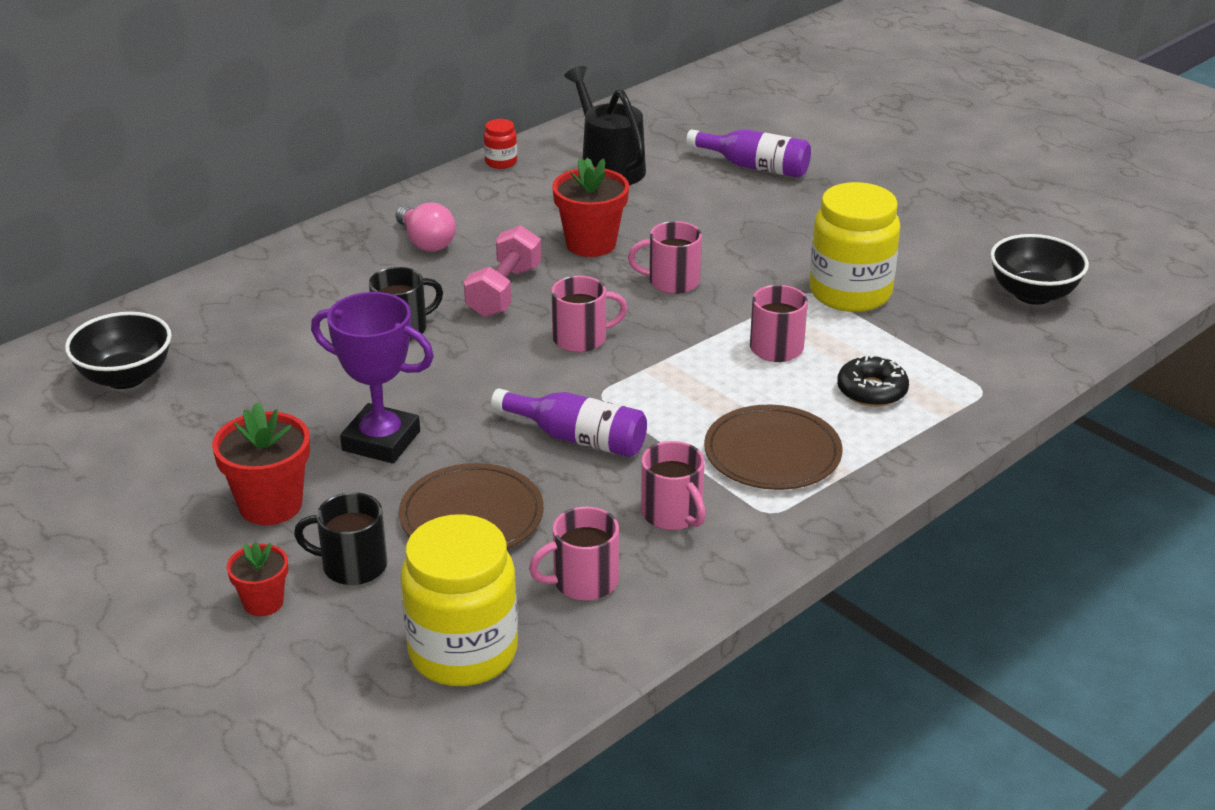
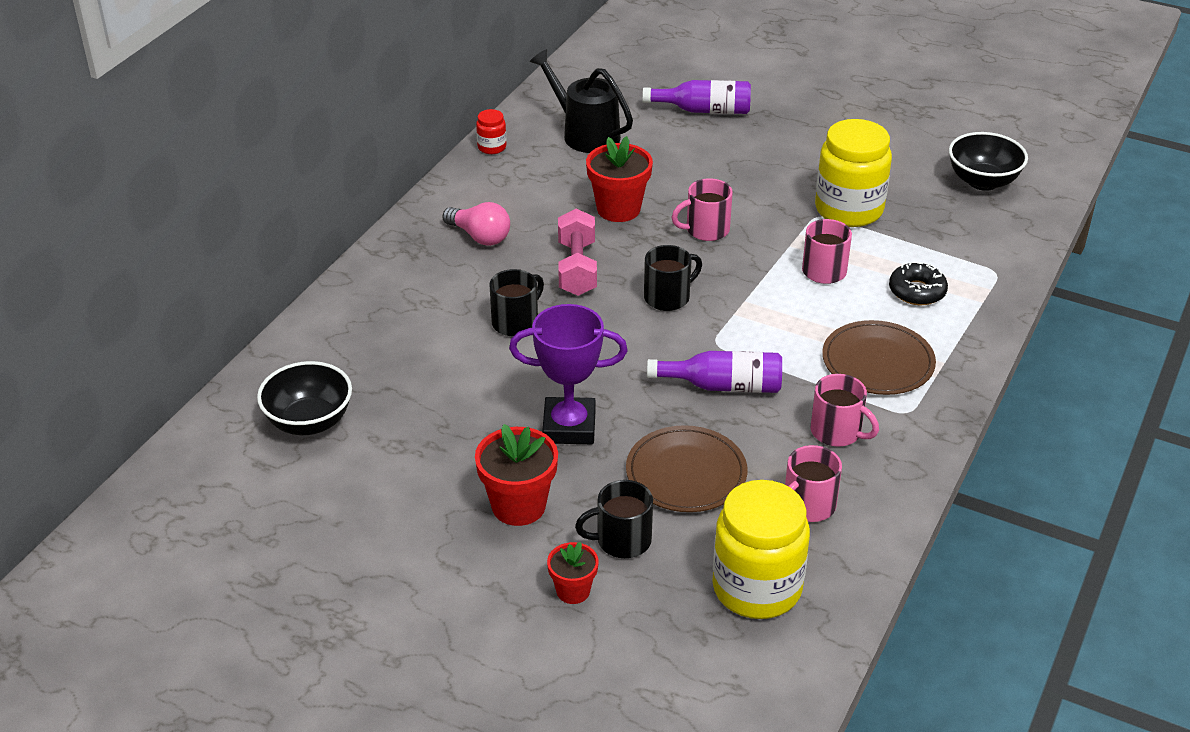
camera: 20 degrees left, 5 degrees up
pink mug [551,276,628,352] -> black mug [644,245,702,311]

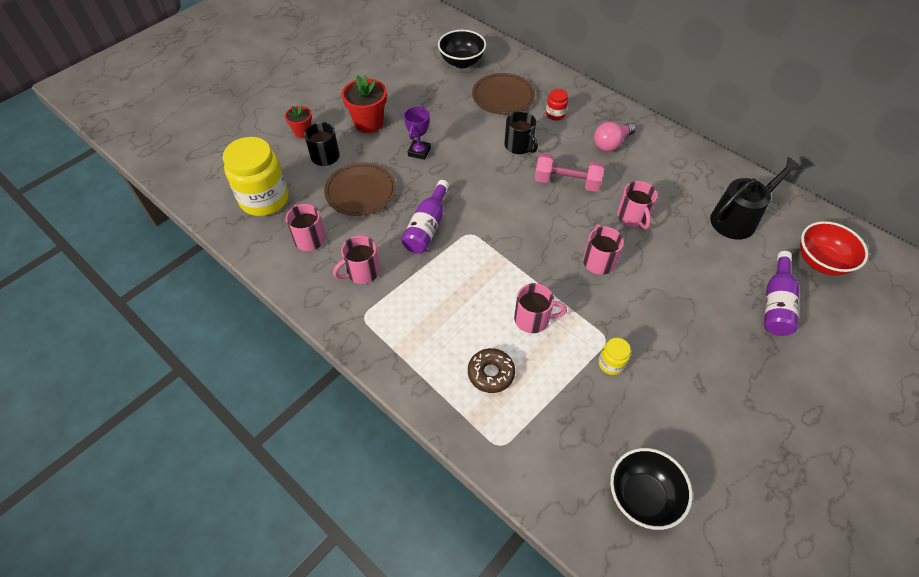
camera: 105 degrees right, 15 degrees up
red jar [476,109,506,154] -> red jar moved to [546,89,568,121]
purple trophy [509,304,628,444] -> purple trophy [404,106,431,160], size x0.62
red flower pot [586,136,653,222] -> pink mug [617,181,657,229]
black mug [644,245,702,311] -> none
yellow jar [815,119,892,227] -> yellow jar [599,338,631,375], size x0.44
brown plate [822,320,936,395] -> brown plate moved to [472,73,535,115]
black donut [889,262,948,305] -> brown donut [468,348,515,393]
none -> red bowl [800,221,868,276]

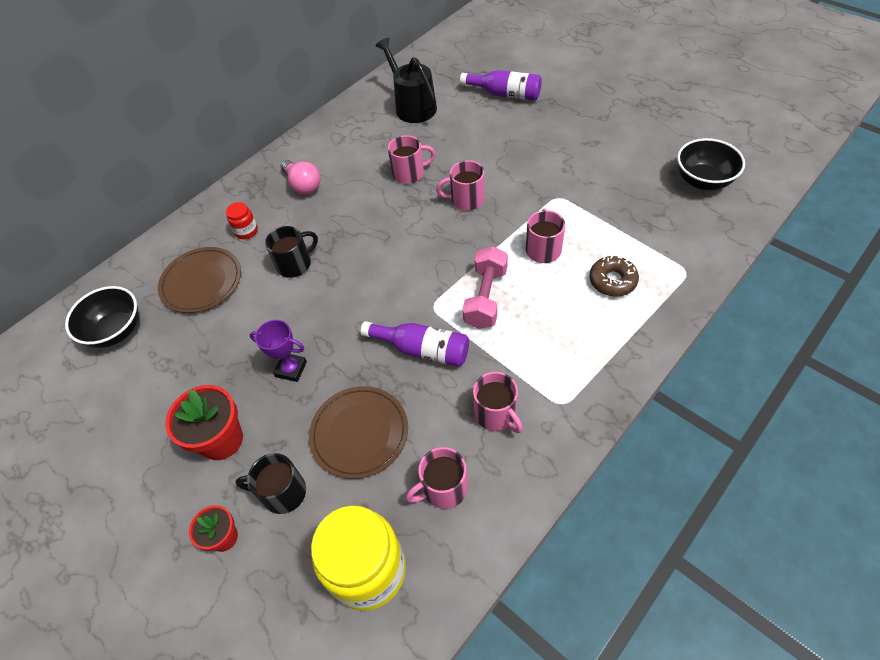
camera: 85 degrees left, 0 degrees up
pink dumbbell [535,153,604,192] -> pink dumbbell moved to [462,246,508,329]
yellow jar [599,338,631,375] -> none
red bowl [800,221,868,276] -> none

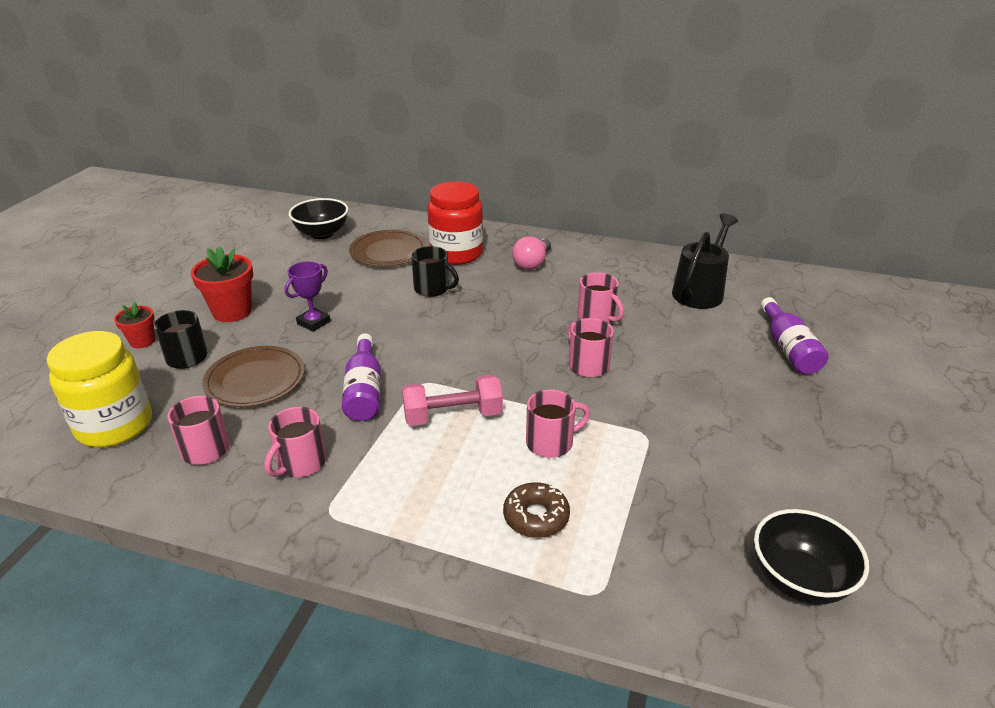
camera: 60 degrees right, 20 degrees down
red jar [226,202,258,239] -> red jar [427,181,483,265], size x2.26
purple trophy [249,320,307,382] -> purple trophy turned 45 degrees clockwise [285,261,330,332]

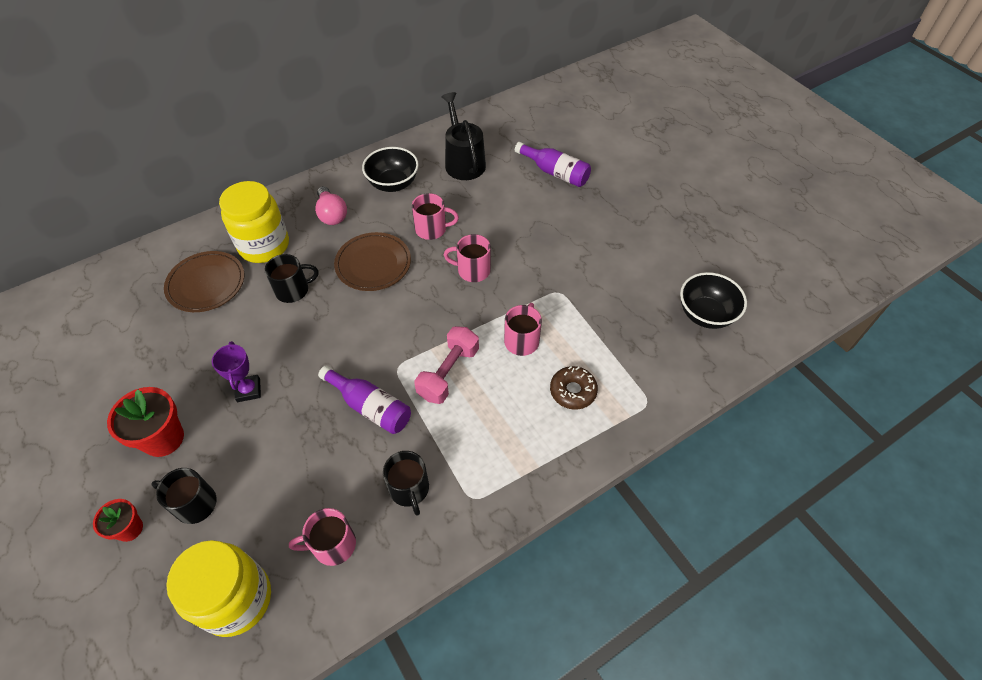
camera: 50 degrees left, 20 degrees up
brown plate [202,346,305,407] -> brown plate moved to [334,232,411,291]
pink mug [264,407,326,477] -> black mug [383,451,429,516]
black bowl [289,198,348,239] -> black bowl moved to [362,147,419,192]
red jar [427,181,483,265] -> yellow jar [219,181,289,263]

